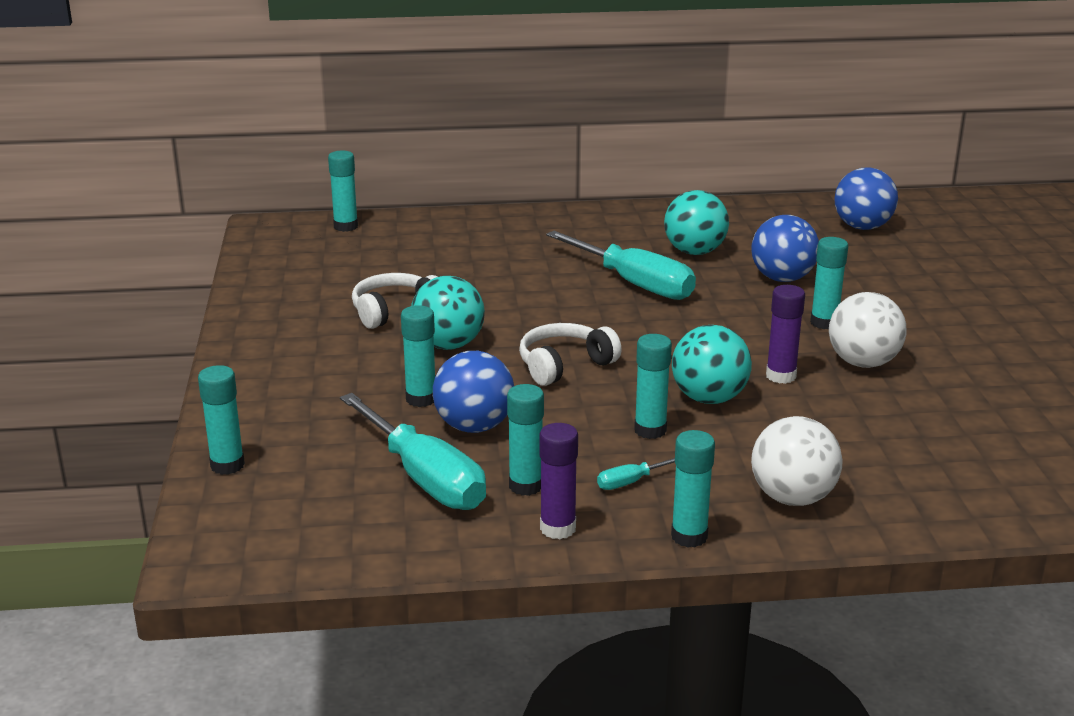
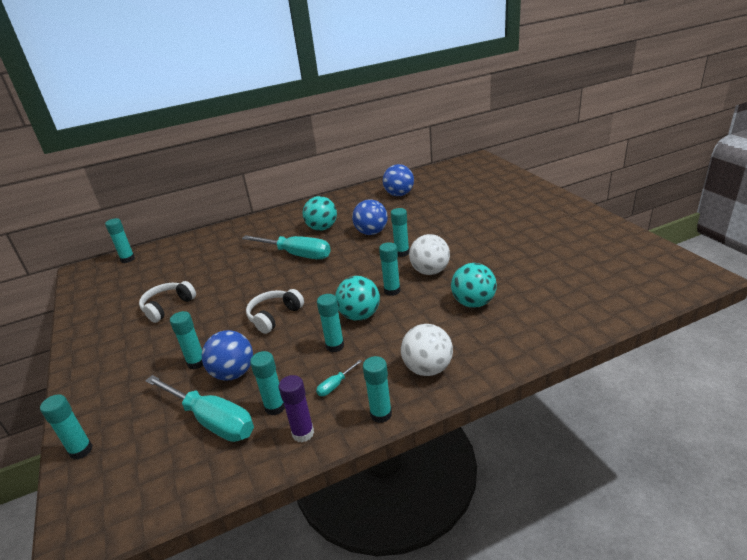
camera: 15 degrees left, 5 degrees up
turquoise ball [411,276,485,350] -> turquoise ball moved to [451,263,497,308]
purple glue stick [766,285,805,384] -> turquoise glue stick [379,242,400,296]

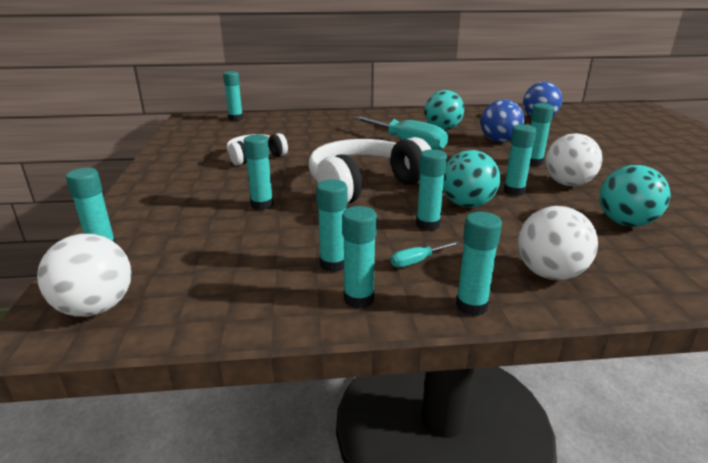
camera: 15 degrees right, 5 degrees down
turquoise screwdriver [145,375,254,442] -> none
blue ball [202,330,253,381] -> none
white headphones [246,289,304,334] -> white headphones [308,137,431,203], size x1.77
purple glue stick [279,375,314,442] -> turquoise glue stick [342,206,377,309]
none -> white ball [37,234,131,317]

